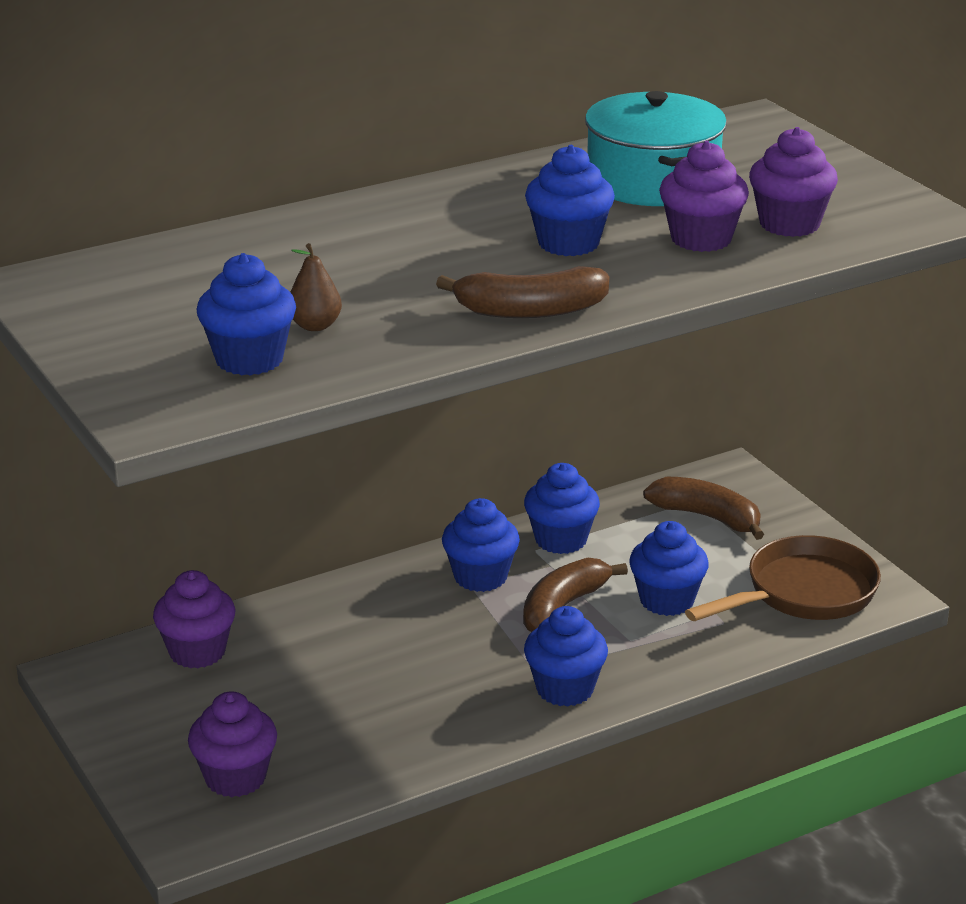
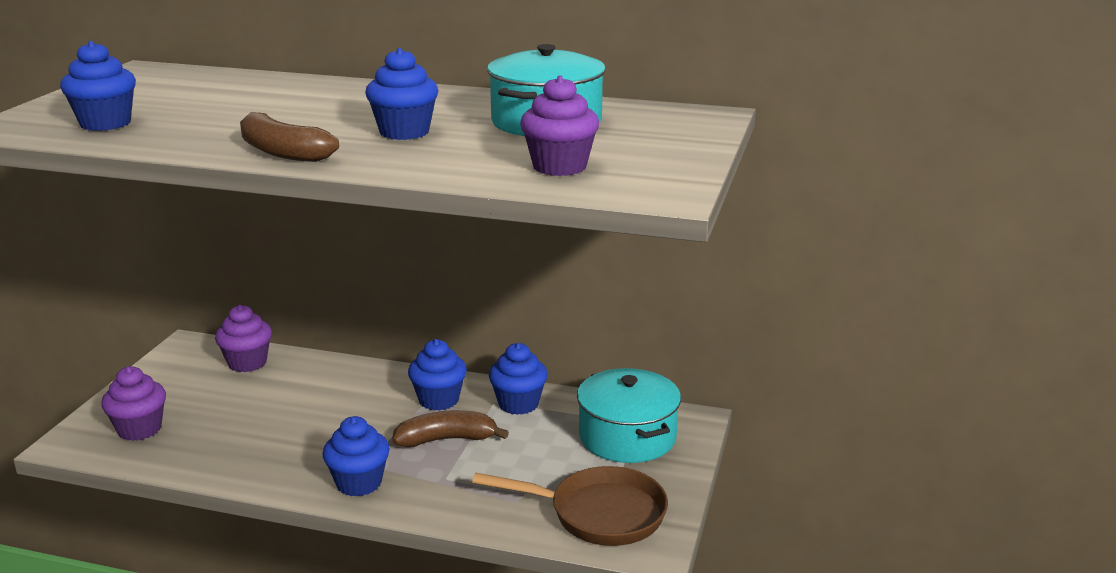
camera: 45 degrees right, 5 degrees down
brown pear [291,243,342,331] -> none
blue cupcake [629,521,709,616] -> none
brown banana [643,477,764,540] -> turquoise pot [577,368,681,463]
purple cupcake [659,141,749,252] -> none

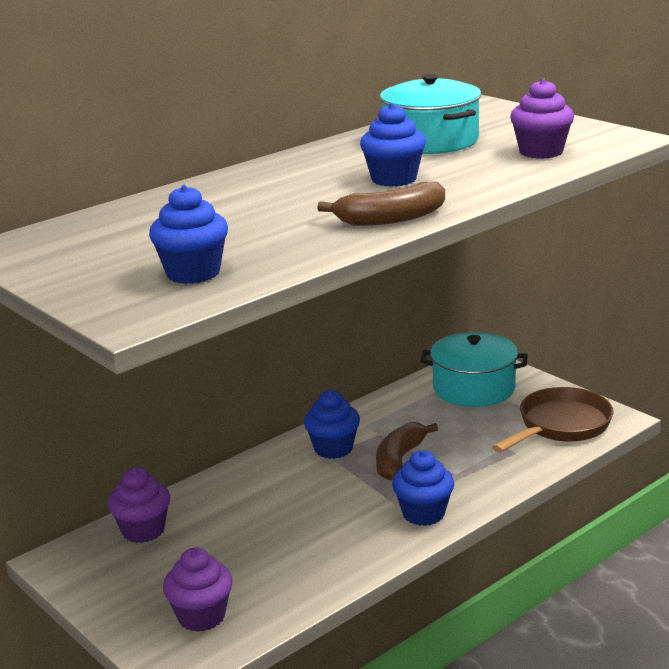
camera: 55 degrees left, 0 degrees up
blue cupcake [489,343,548,415] -> none

